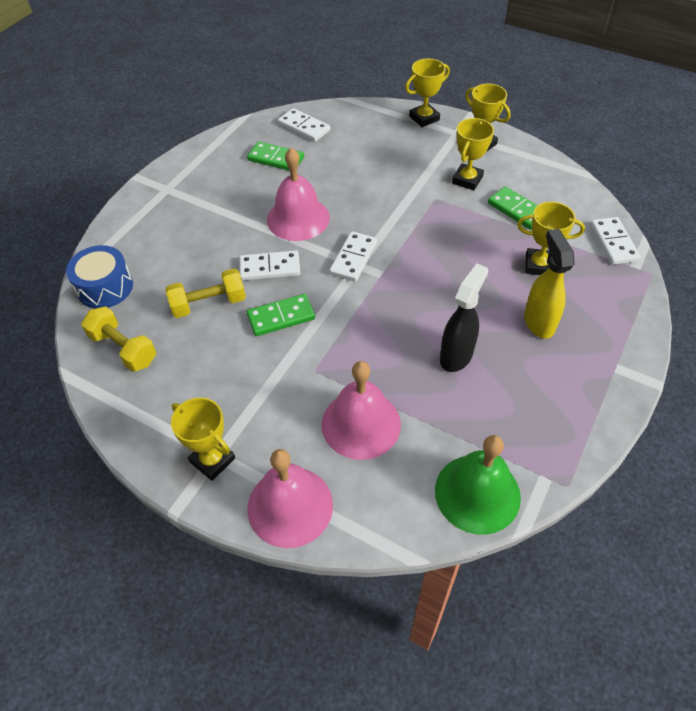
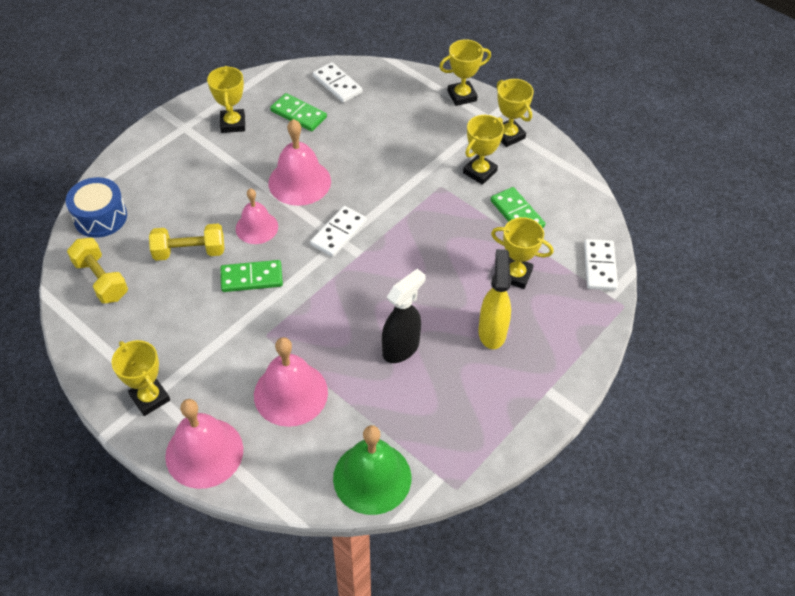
camera: 10 degrees right, 0 degrees up
white domino [239,250,300,281] -> pink bell [236,188,278,244]
none -> yellow trophy [207,66,245,133]

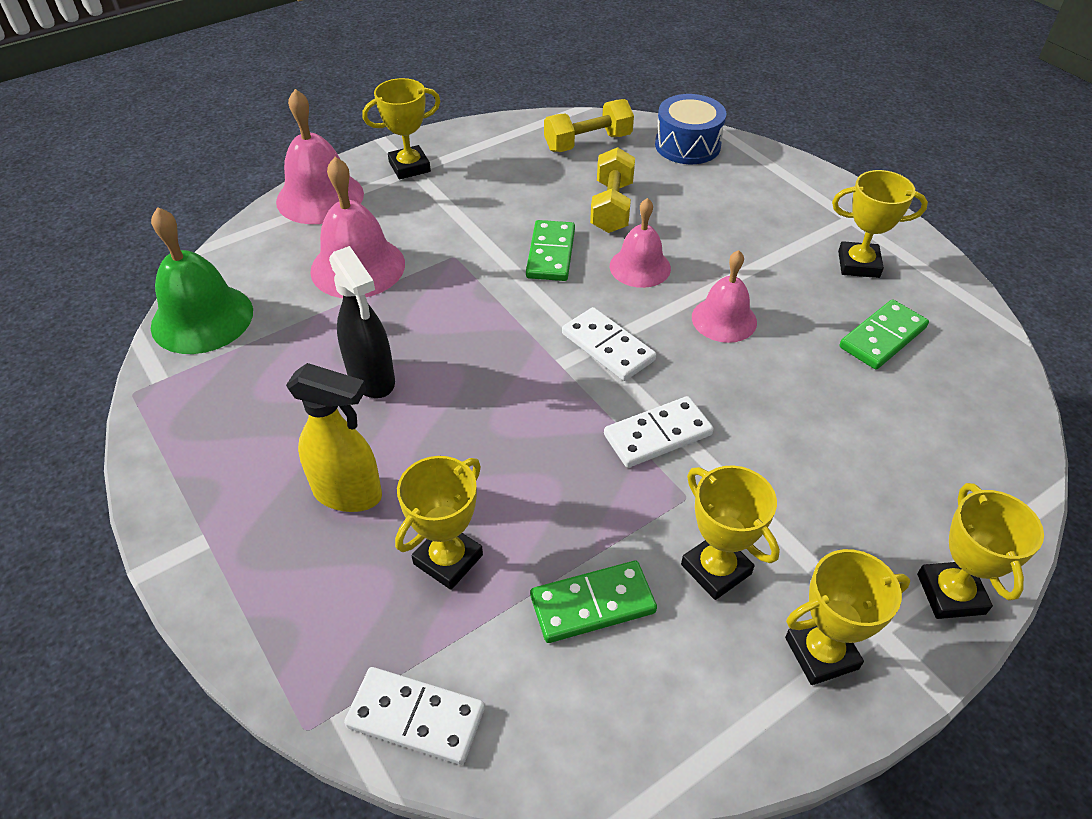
camera: 105 degrees right, 5 degrees down
pink bell [268,119,331,206] -> pink bell [692,250,757,343], size x0.65
white domino [313,62,363,103] -> white domino moved to [604,396,713,468]

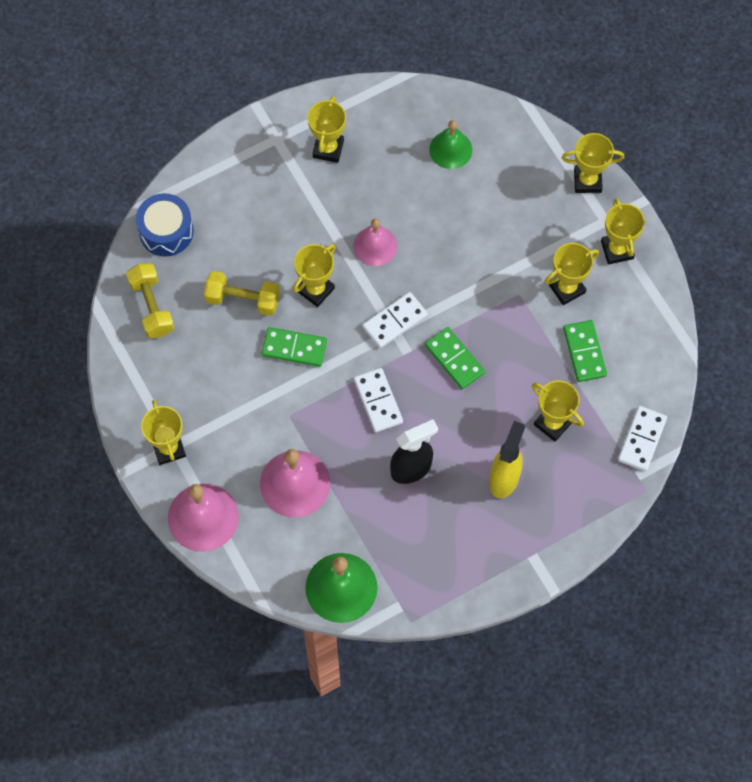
camera: 85 degrees left, 20 degrees up
white domino [604,396,713,468] -> white domino moved to [354,368,403,432]
pink bell [610,198,671,288] -> yellow trophy [293,244,336,307]
green domino [839,299,929,370] -> green domino moved to [425,327,485,389]
none -> green bell [429,120,472,169]

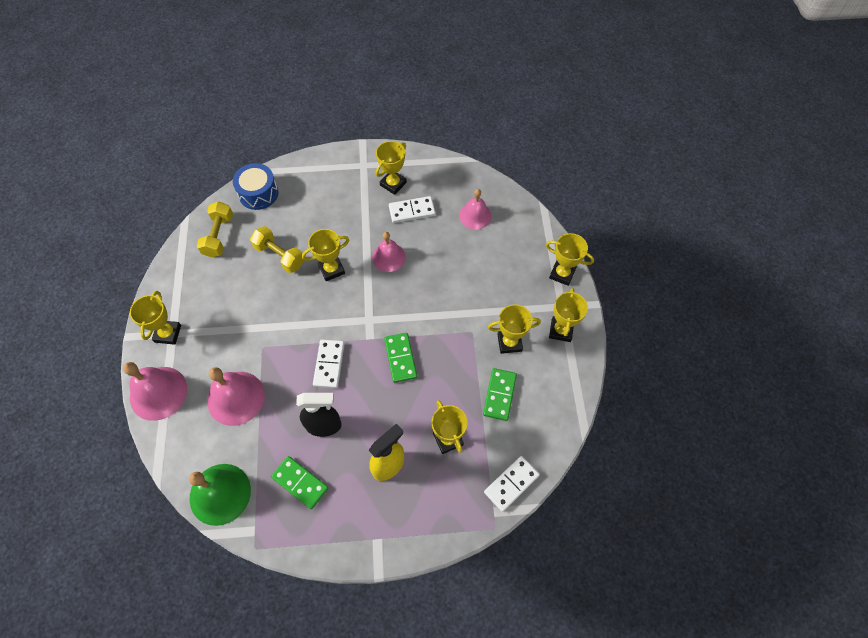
camera: 25 degrees right, 5 degrees down
green domino [262,327,327,367] -> green domino moved to [271,456,328,509]
white domino [362,292,428,348] -> white domino moved to [389,196,436,223]
green bell [429,120,472,169] -> pink bell [459,189,492,230]

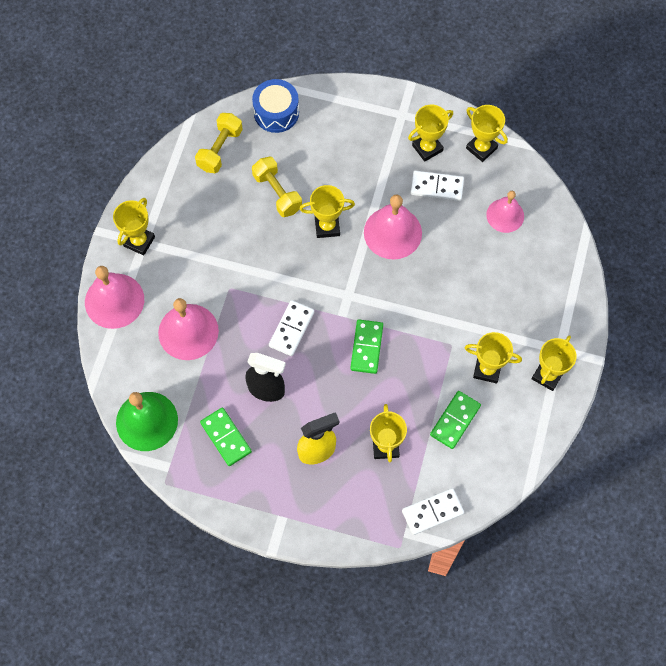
camera: 20 degrees right, 5 degrees up
pink bell [372,232,406,272] -> pink bell [364,194,422,260], size x1.53
yellow trophy [546,233,594,286] -> yellow trophy moved to [466,105,508,162]

